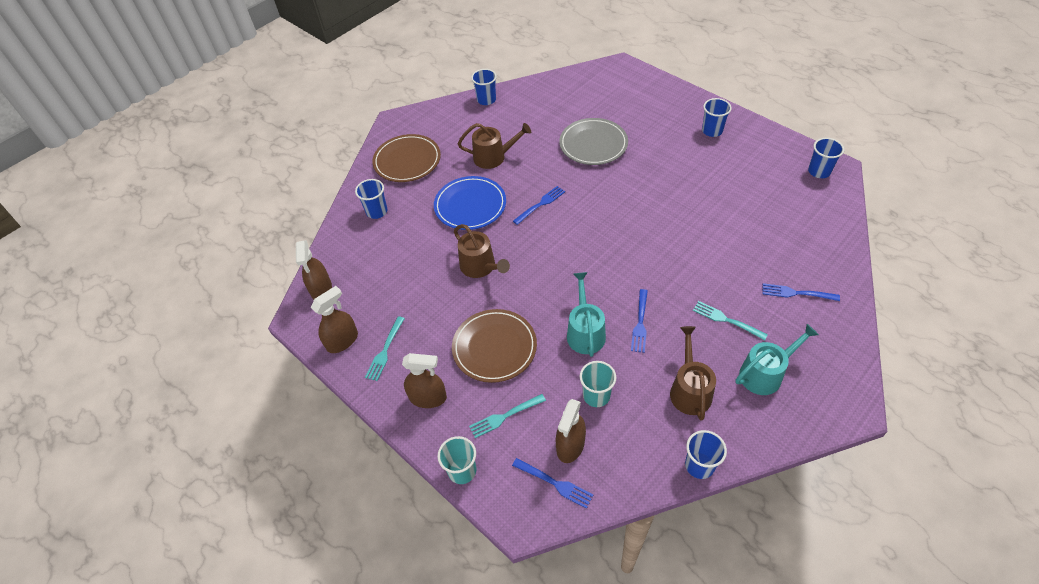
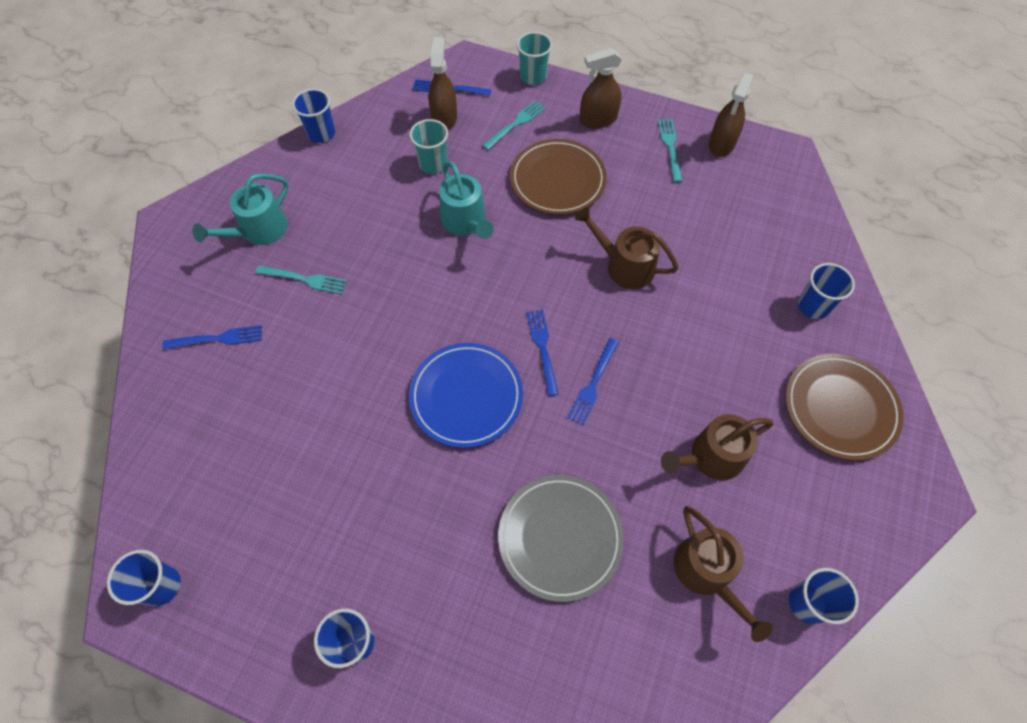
camera: 155 degrees right, 10 degrees up
brown spray bottle [296,240,332,300] -> none
blue plate [434,176,506,230] -> blue plate moved to [409,343,523,448]
blue fork [631,289,648,353] -> blue fork moved to [526,309,559,396]
brown watering can [670,326,716,420] -> brown watering can moved to [674,506,773,642]

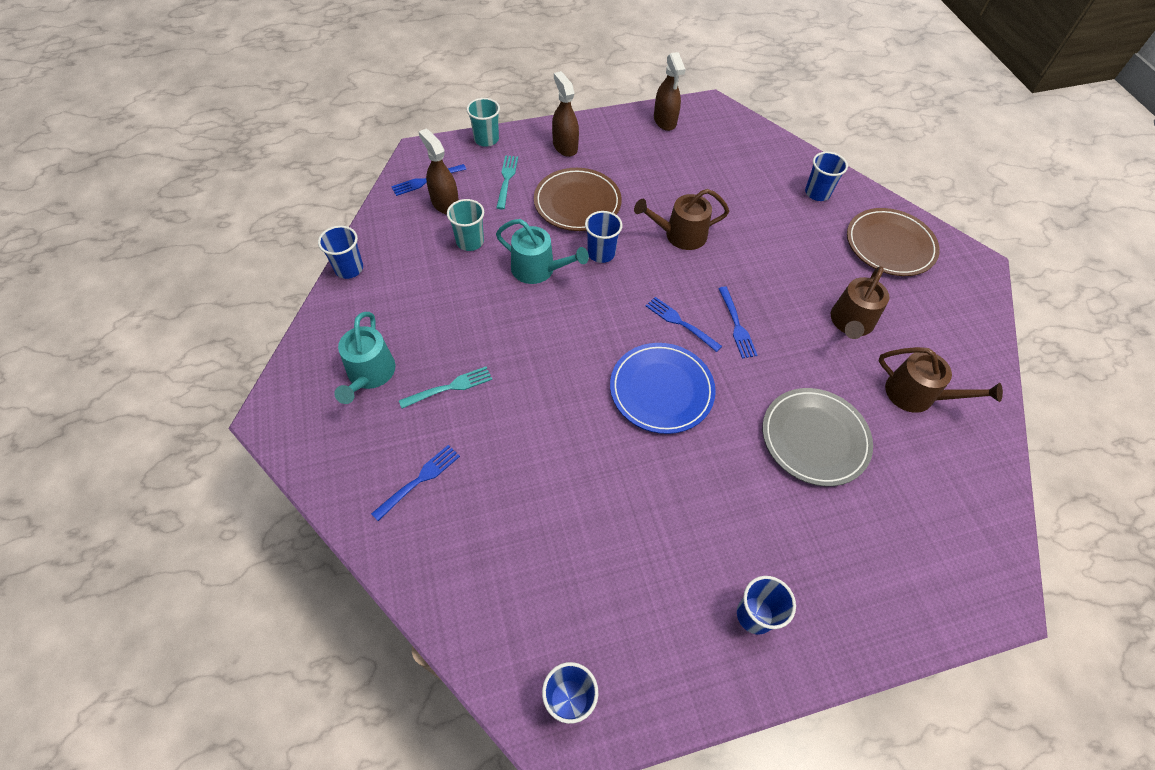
camera: 40 degrees left, 5 degrees down
brown spray bottle [580,48,622,128] -> brown spray bottle turned 120 degrees clockwise [552,71,579,157]
turquoise fork [658,119,682,182] -> none
blue cup [789,568,859,624] -> blue cup moved to [585,211,622,263]

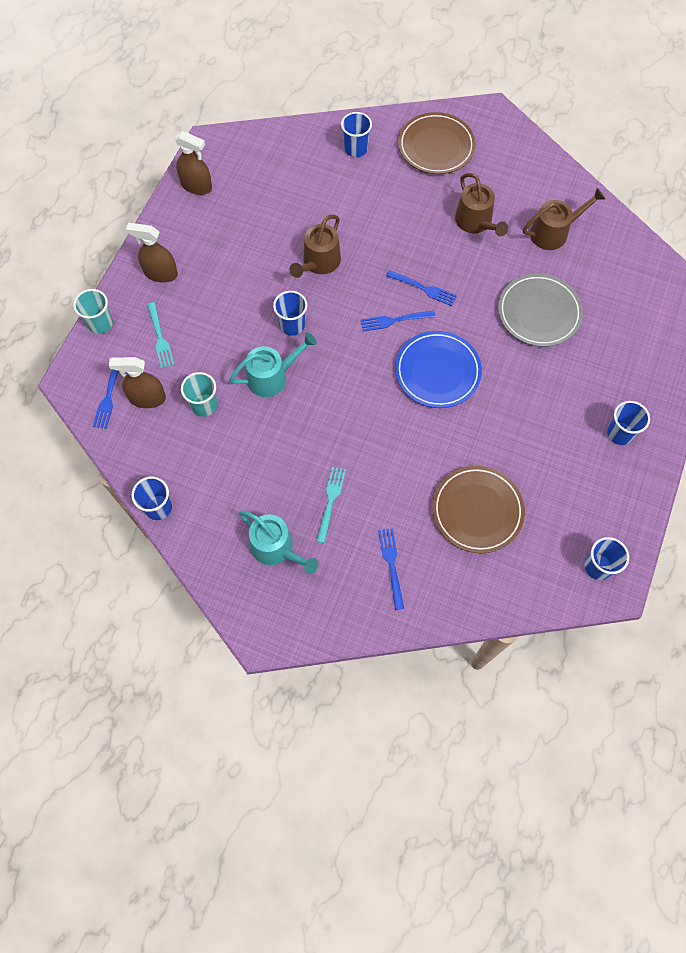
camera: 50 degrees left, 10 degrees up
turquoise fork [496,155,518,209] -> turquoise fork turned 150 degrees counterclockwise [147,302,174,368]
brown plate [534,168,622,231] -> brown plate moved to [432,466,525,553]

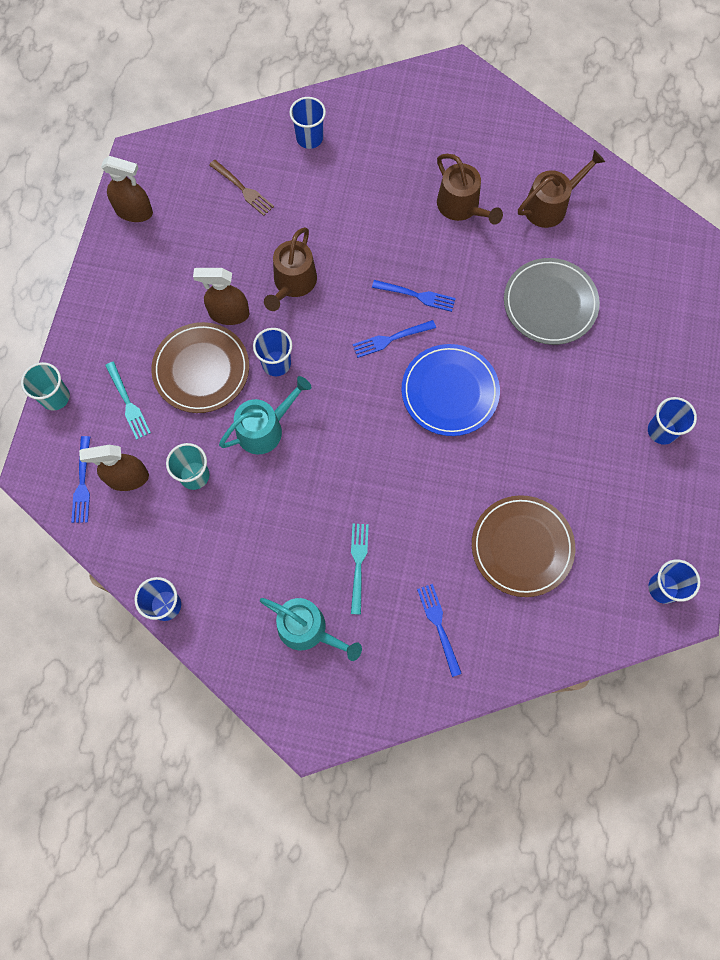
camera: 10 degrees left, 5 degrees up
brown spray bottle [126,223,178,282] -> brown spray bottle moved to [193,268,249,325]
brown plate [398,112,476,174] -> brown plate moved to [151,322,249,413]
none -> brown fork [209,160,274,216]

